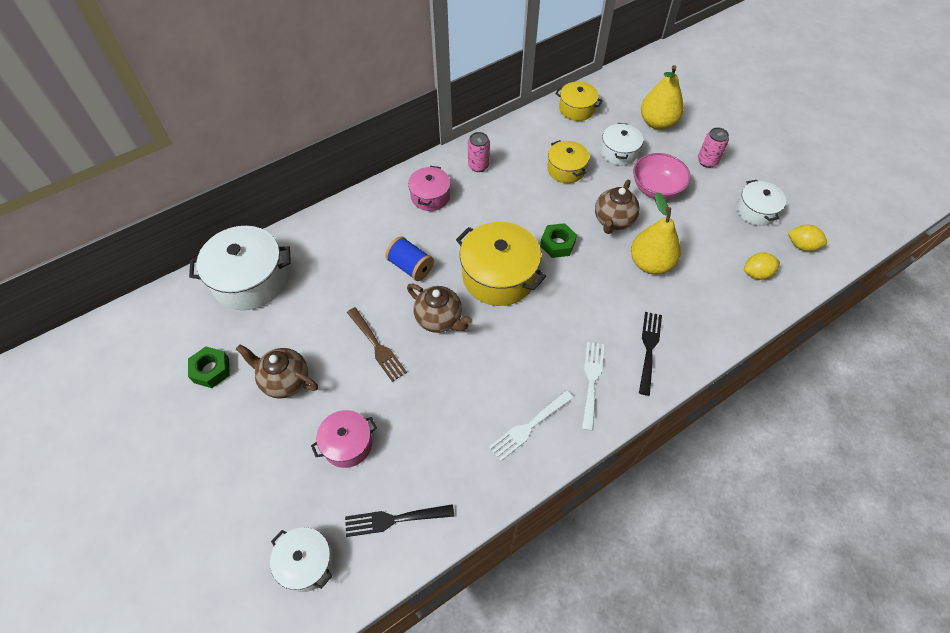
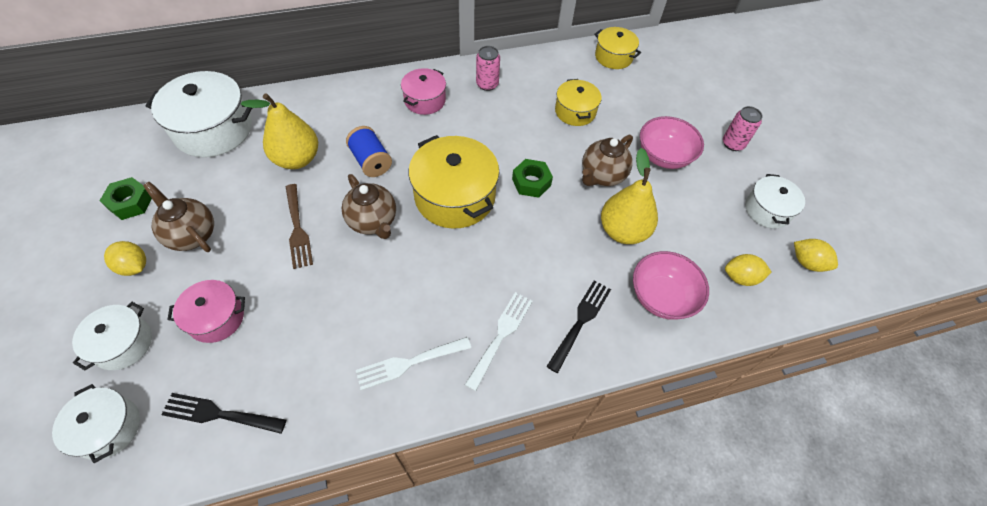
camera: 15 degrees right, 0 degrees up
white pot [601,123,643,165] -> white pot moved to [72,302,152,370]
yellow pear [641,65,684,130] -> yellow pear moved to [241,94,318,169]
none -> yellow lemon [104,241,146,276]
none -> pink bowl [633,251,709,320]

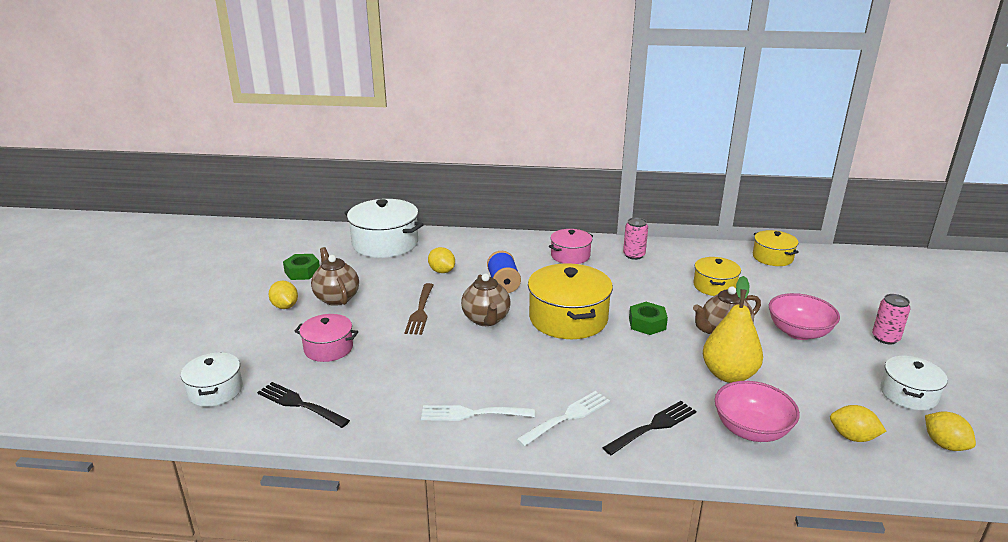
camera: 25 degrees right, 30 degrees down
white pot [72,302,152,370] -> none
yellow pear [241,94,318,169] -> yellow lemon [428,247,455,273]

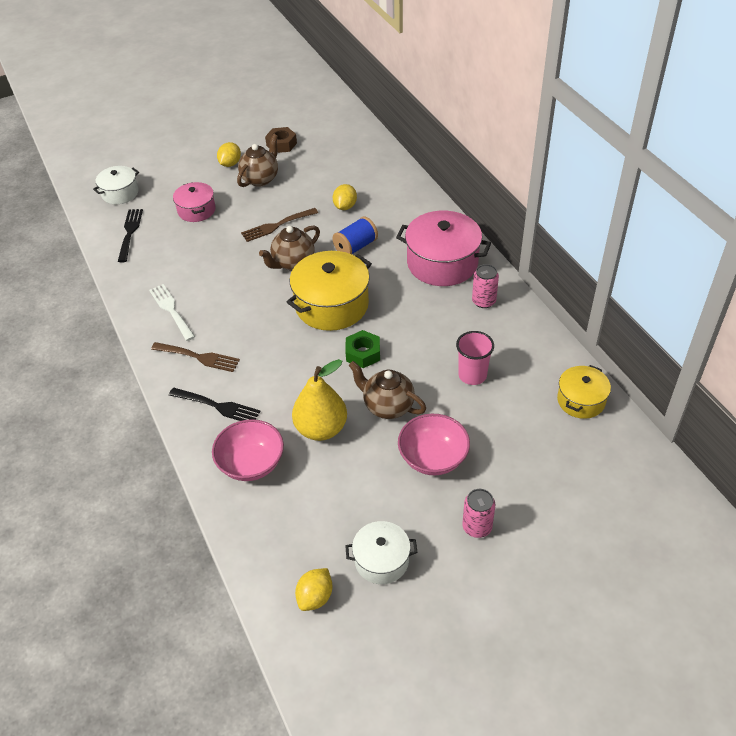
camera: 60 degrees right, 20 degrees up
green nut [283,254,320,280] -> brown nut [265,127,297,153]
white pot [344,199,424,258] -> none
white fork [516,391,610,447] -> brown fork [151,342,240,372]
pink pot [549,229,593,264] -> pink pot [396,211,491,286], size x1.73
yellow pot [693,257,741,296] -> pink cup [456,331,494,385]
yellow lemon [830,405,886,442] -> none

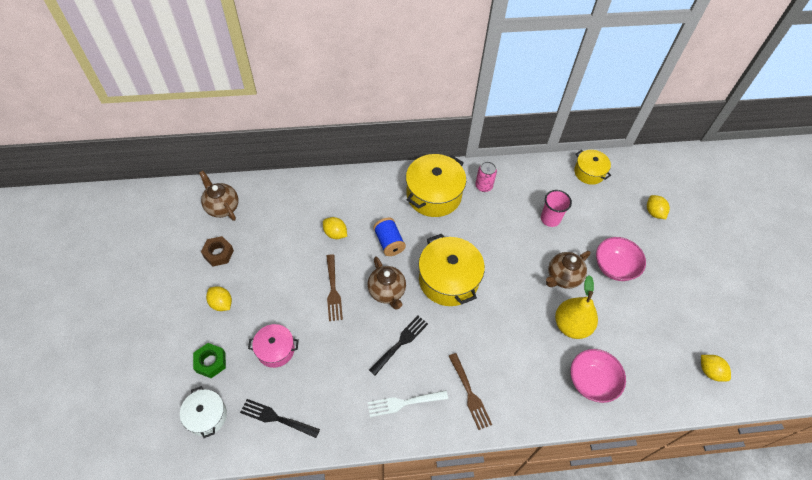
camera: 75 degrees left, 10 degrees up
brown fork [151,342,240,372] -> brown fork turned 120 degrees clockwise [449,353,492,430]
black fork [169,388,261,421] -> black fork moved to [369,316,428,375]
brown teapot [237,134,278,187] -> brown teapot moved to [199,171,239,221]
green nut [345,330,380,368] -> green nut moved to [193,343,226,378]
white pot [346,521,417,584] -> none
pink pot [396,211,491,286] -> yellow pot [406,154,466,217]
pink can [462,489,495,538] -> none
none -> yellow lemon [647,195,670,219]

